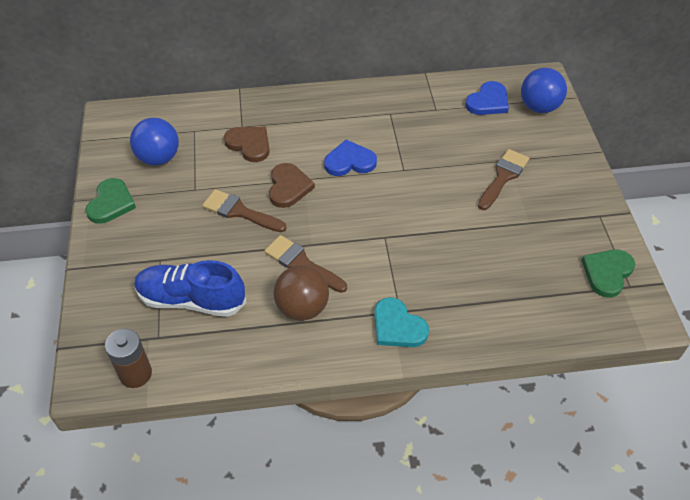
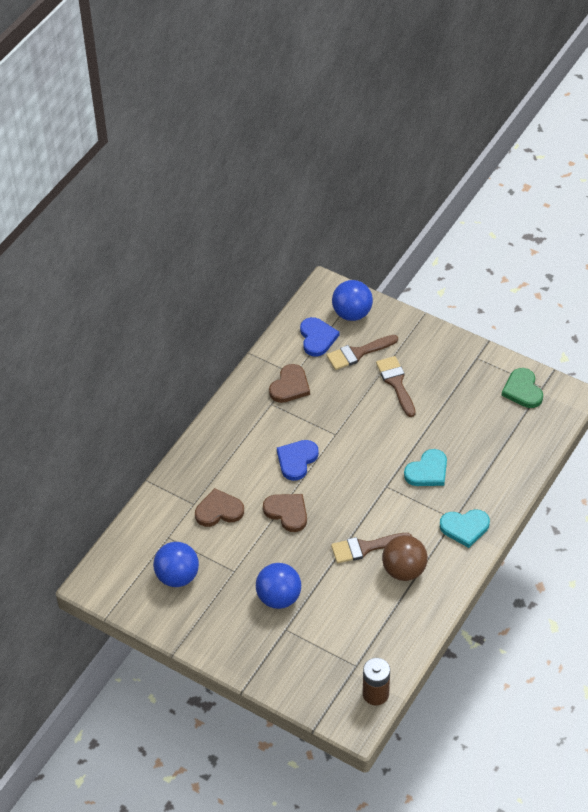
camera: 50 degrees left, 0 degrees up
green heart [85,178,136,224] -> none
blue shoe [134,260,247,317] -> none
brown brush [202,189,287,232] -> brown brush moved to [326,335,398,370]
none -> blue ball [256,563,301,609]
none -> brown heart [269,364,310,403]
none -> turquoise heart [404,449,447,486]

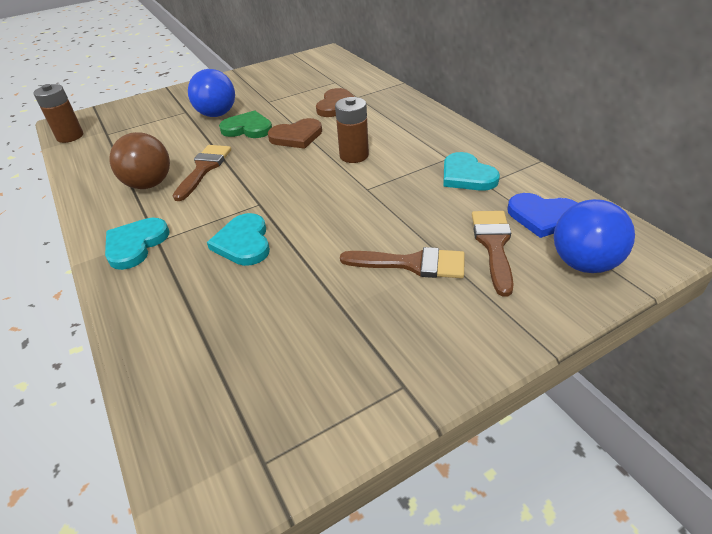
camera: 120 degrees right, 10 degrees down
blue ball [153,542,199,587] -> none
brown heart [269,364,310,403] -> turquoise heart [443,152,500,191]
blue heart [277,440,319,481] -> brown battery [335,97,369,163]
green heart [501,368,543,408] -> green heart moved to [219,110,272,138]

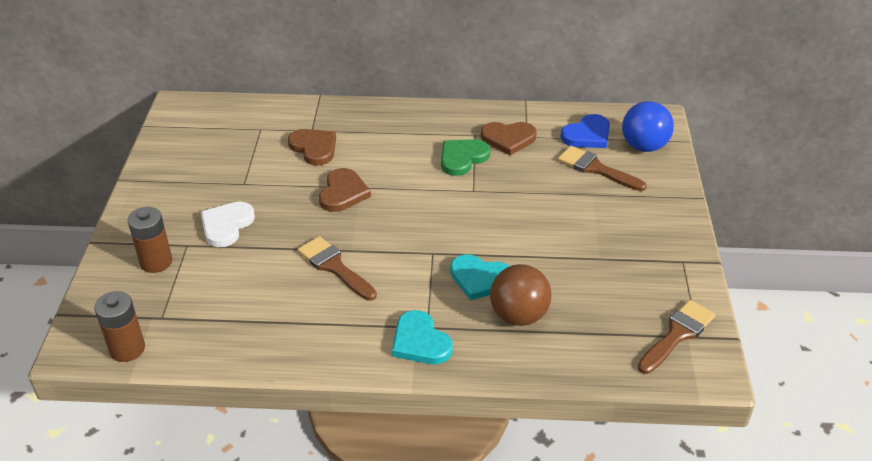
camera: 60 degrees left, 0 degrees up
brown ball [110,132,170,189] -> brown ball moved to [490,264,552,326]
blue ball [188,69,235,117] -> white heart [201,202,255,247]
green heart [219,110,272,138] -> green heart moved to [441,139,490,176]
brown battery [335,97,369,163] -> brown battery moved to [127,207,172,273]
brown brush [340,247,465,278] -> brown brush moved to [638,300,715,374]
turquoise heart [443,152,500,191] -> brown heart [481,122,537,155]

